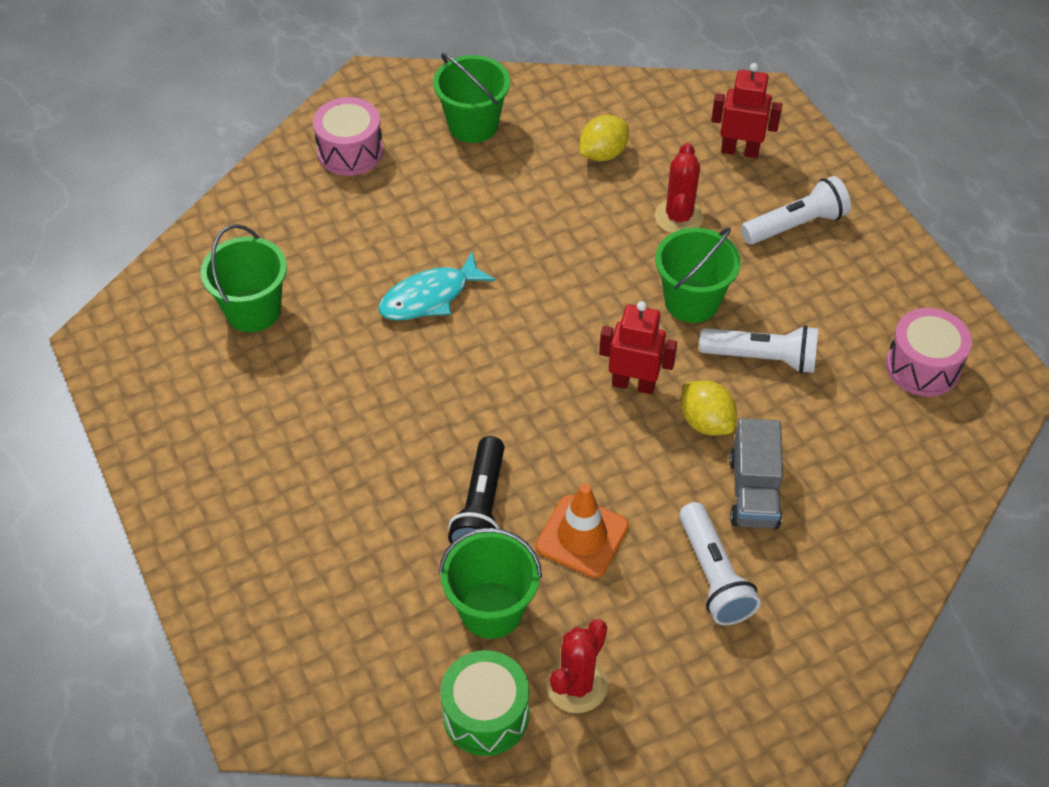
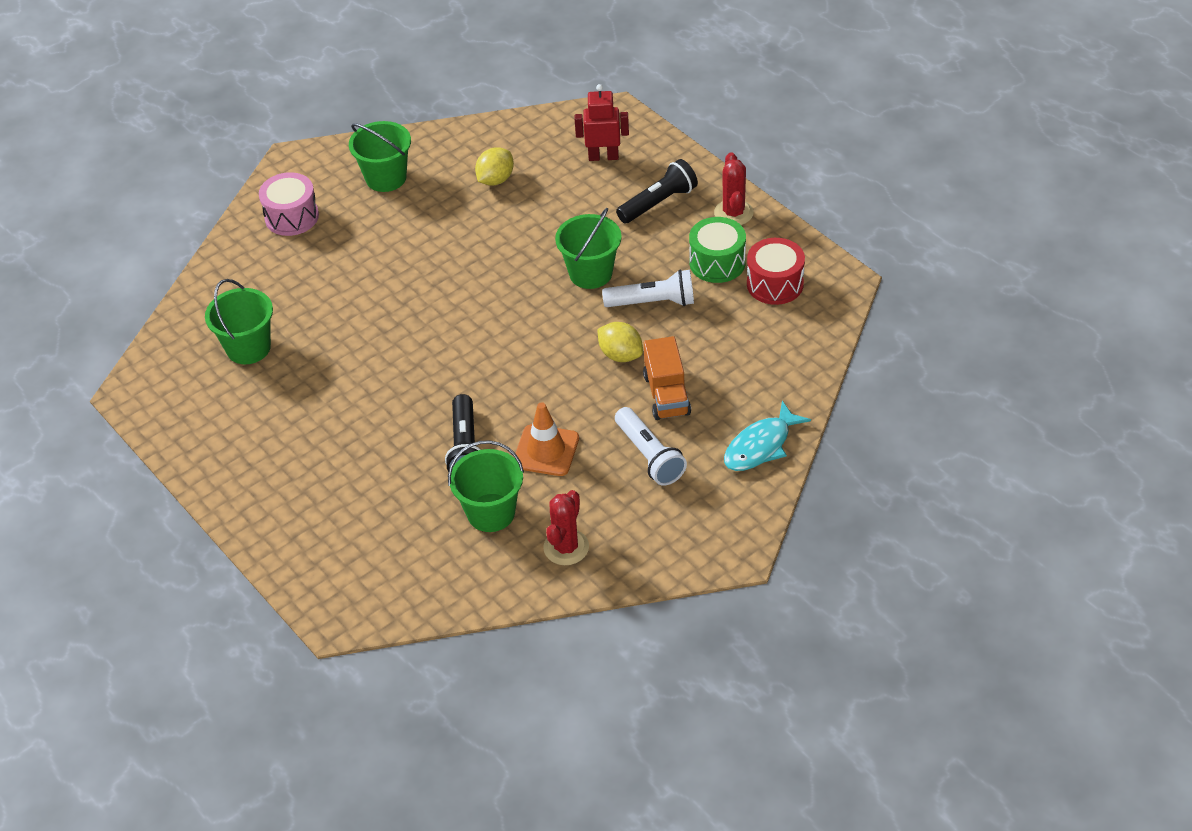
camera: 10 degrees left, 5 degrees down
turquoise fish [378,252,495,320] -> turquoise fish moved to [724,401,811,471]
green drum [440,650,529,756] -> green drum moved to [689,217,746,283]
red robot [599,301,677,394] -> none
red cactus [655,143,704,233] -> red cactus moved to [714,152,753,225]
grey truck [729,418,783,529] -> orange truck [643,336,691,420]
white flashlight [741,176,851,245] -> black flashlight [616,159,698,223]
pink drum [886,308,972,397] -> red drum [747,238,805,305]

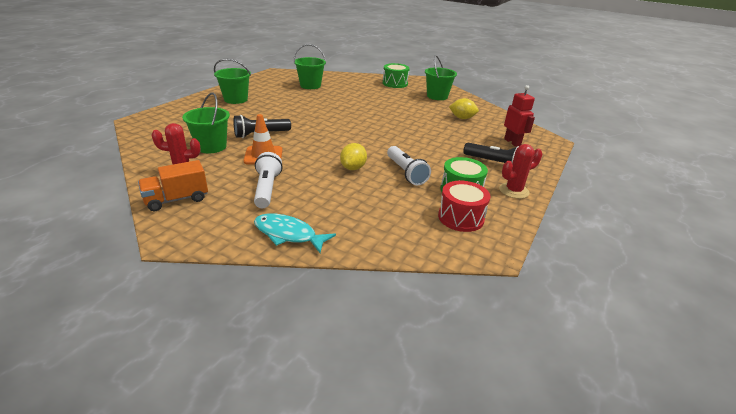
camera: 65 degrees right, 15 degrees down
pink drum [259,172,319,236] -> green drum [383,63,410,88]
green bucket [555,208,622,289] -> green bucket moved to [214,59,251,104]
white flashlight [615,407,687,486] -> white flashlight turned 135 degrees clockwise [254,152,283,208]
orange truck [643,336,691,420] -> orange truck moved to [138,160,208,211]

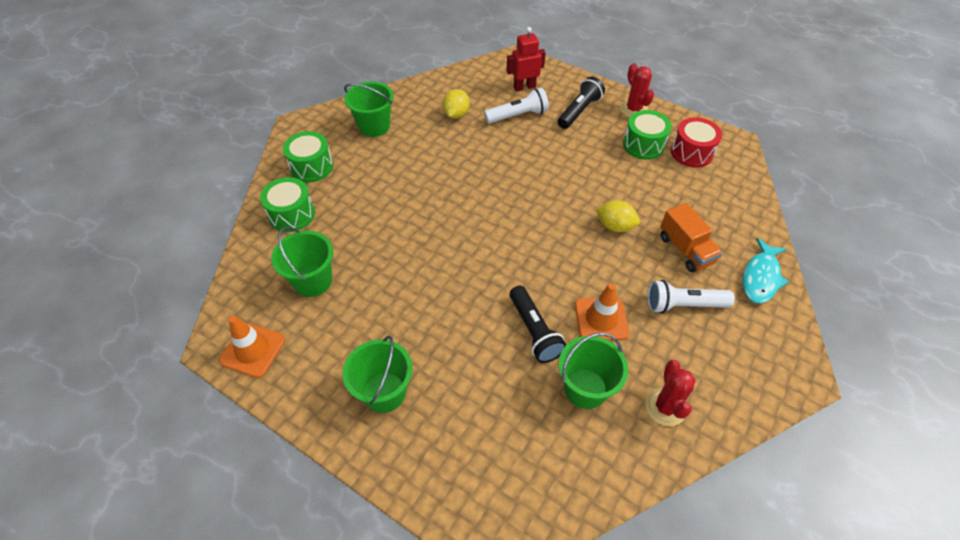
camera: 85 degrees left, 20 degrees up
orange truck [138,160,208,211] -> orange truck moved to [660,203,723,272]
white flashlight [387,146,431,185] -> white flashlight moved to [484,87,549,124]
none -> orange traffic cone [219,316,285,378]
none -> green drum [260,177,315,232]

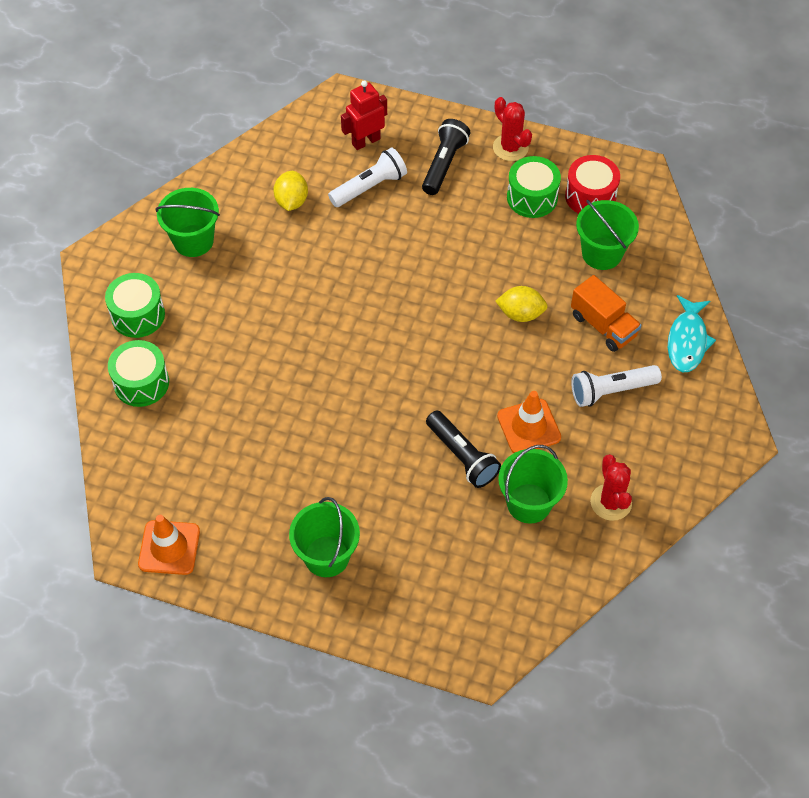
camera: 15 degrees left, 5 degrees up
green bucket [271,227,333,297] -> green bucket moved to [576,200,639,270]

